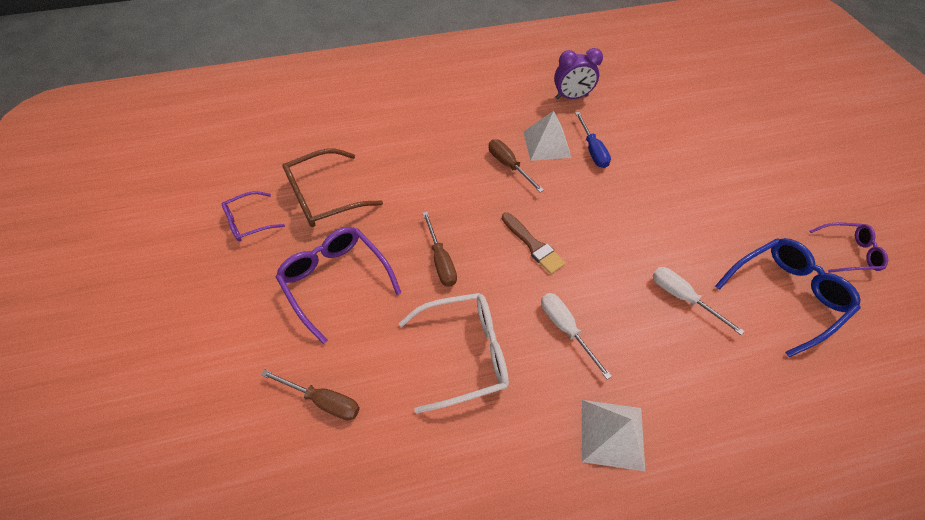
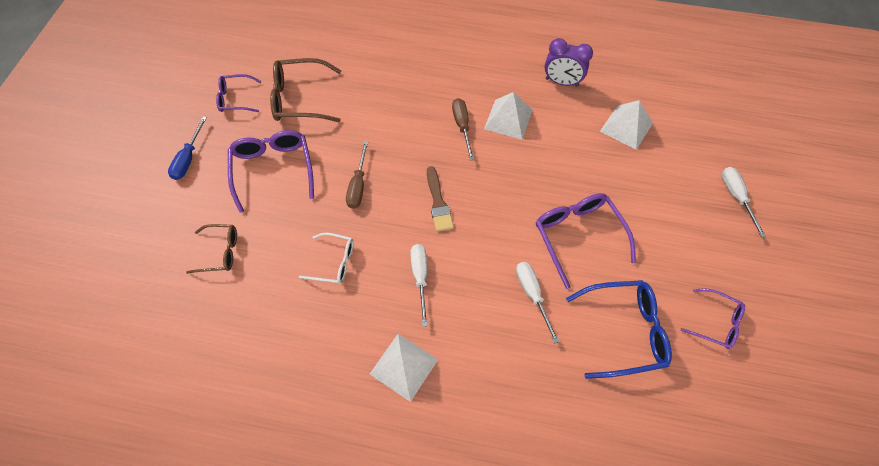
camera: 25 degrees right, 5 degrees up
brown screwdriver [261,369,360,420] -> brown glasses [186,224,237,274]
white glasses [399,293,509,414] -> white glasses [299,233,353,284], size x0.60
blue screwdriver [575,112,611,168] -> blue screwdriver moved to [168,117,207,180]
none -> purple glasses [536,193,636,289]
none -> white pyramid [600,100,653,150]
none -> white screwdriver [722,167,766,238]

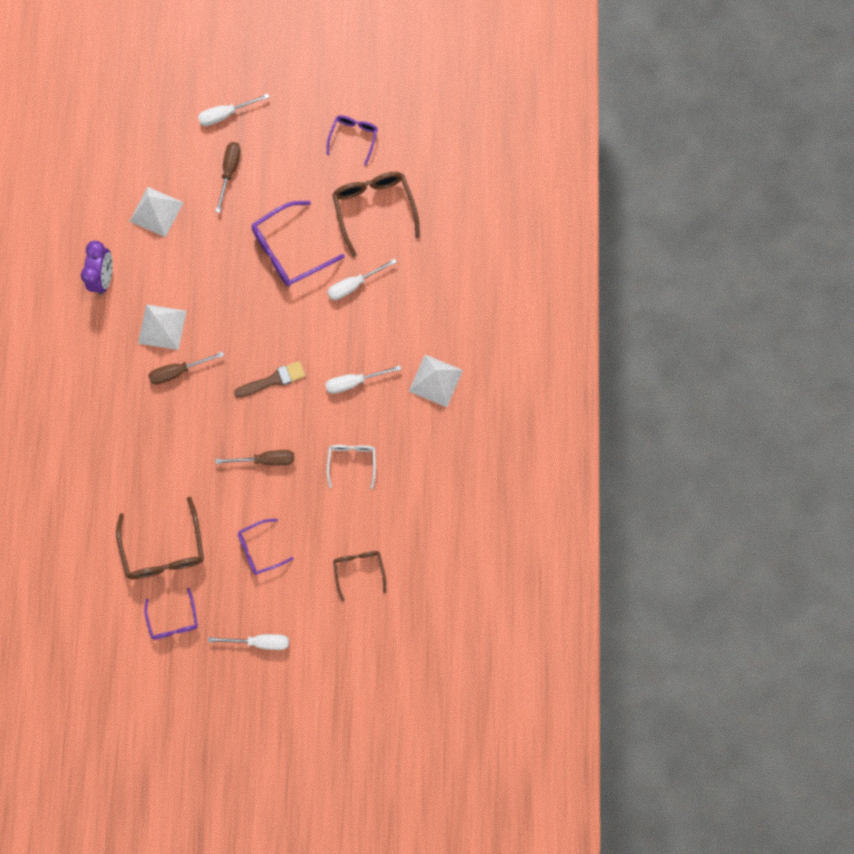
camera: 100 degrees left, 15 degrees up
blue screwdriver [168,117,207,180] -> white screwdriver [208,634,289,650]
purple glasses [228,130,314,213] -> purple glasses [238,519,294,575], size x0.60
blue glasses [566,280,672,379] -> brown glasses [332,172,420,257]
none -> brown screwdriver [216,142,241,213]

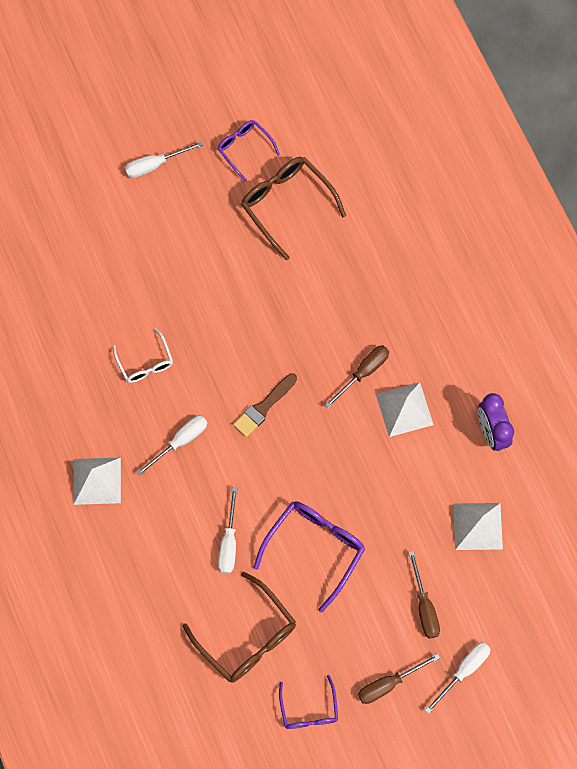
camera: 155 degrees right, 5 degrees down
brown screwdriver [216,450,294,466] -> brown screwdriver moved to [358,653,440,704]
purple glasses [238,519,294,575] -> none
white screwdriver [327,258,397,300] -> white screwdriver turned 150 degrees clockwise [218,487,238,574]
brown glasses [333,551,386,601] -> none

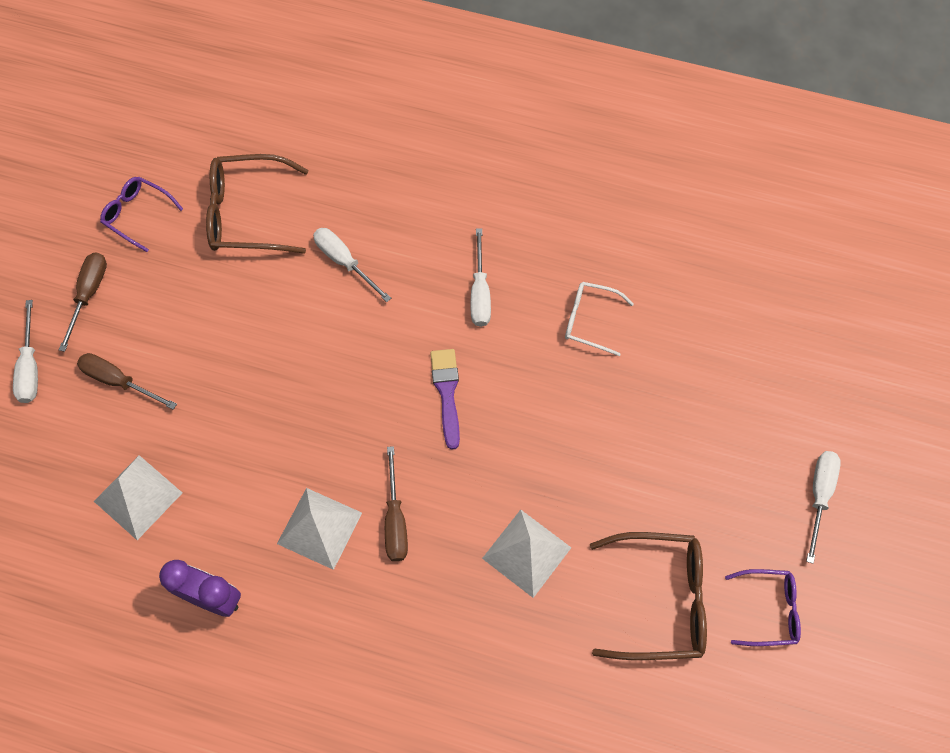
camera: 130 degrees right, 5 degrees down
white pyramid [74,457,121,505] -> white pyramid moved to [482,510,571,598]
brown brush [233,373,297,437] -> purple brush [430,349,460,450]
purple glasses [253,501,365,613] -> none

